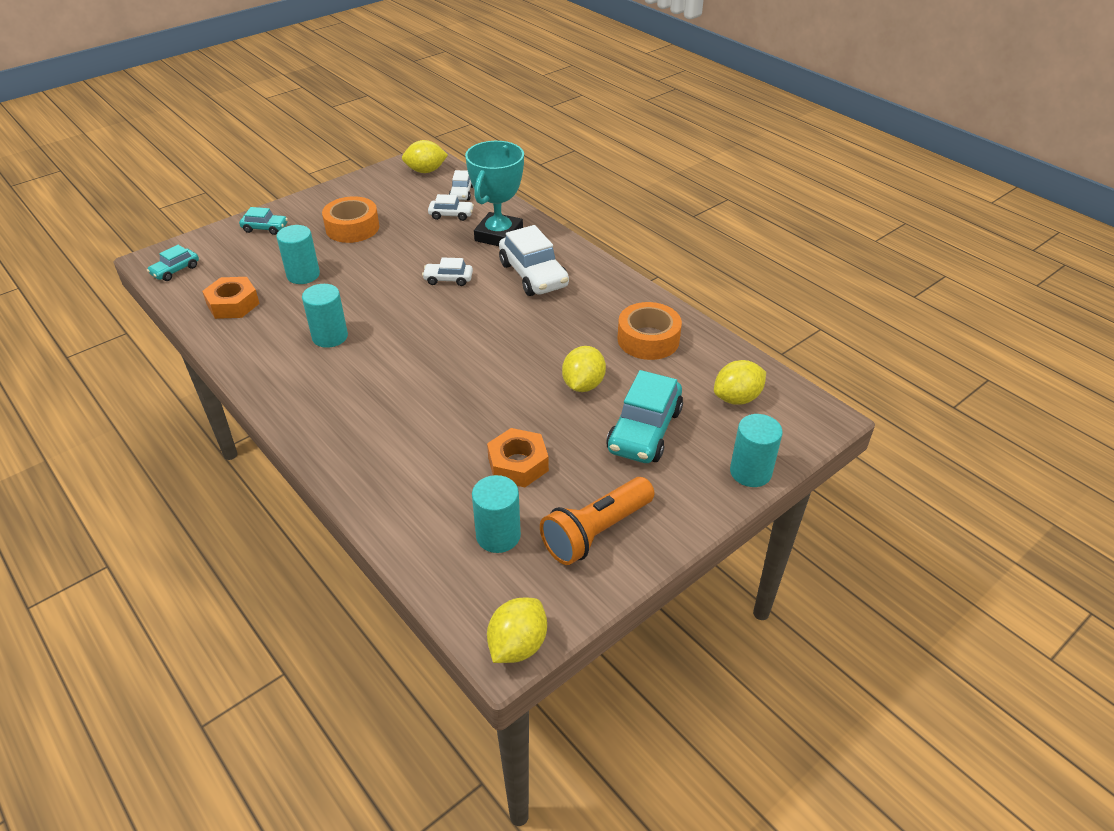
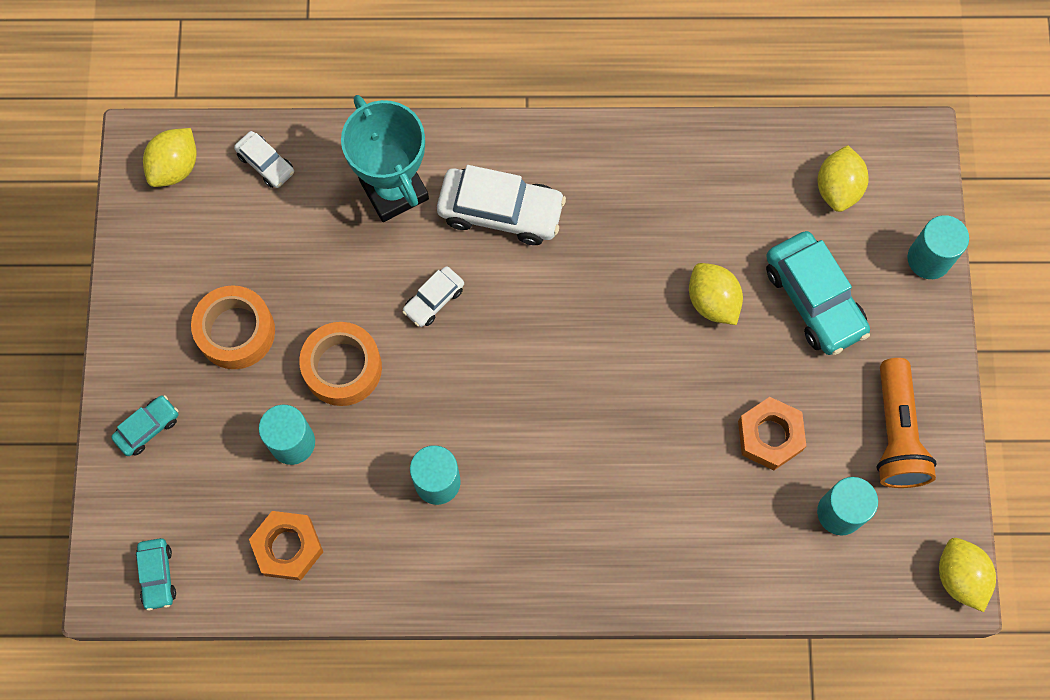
camera: 50 degrees left, 30 degrees up
white car [428,194,474,221] -> none
orange tape [618,302,682,360] -> orange tape moved to [299,322,382,406]

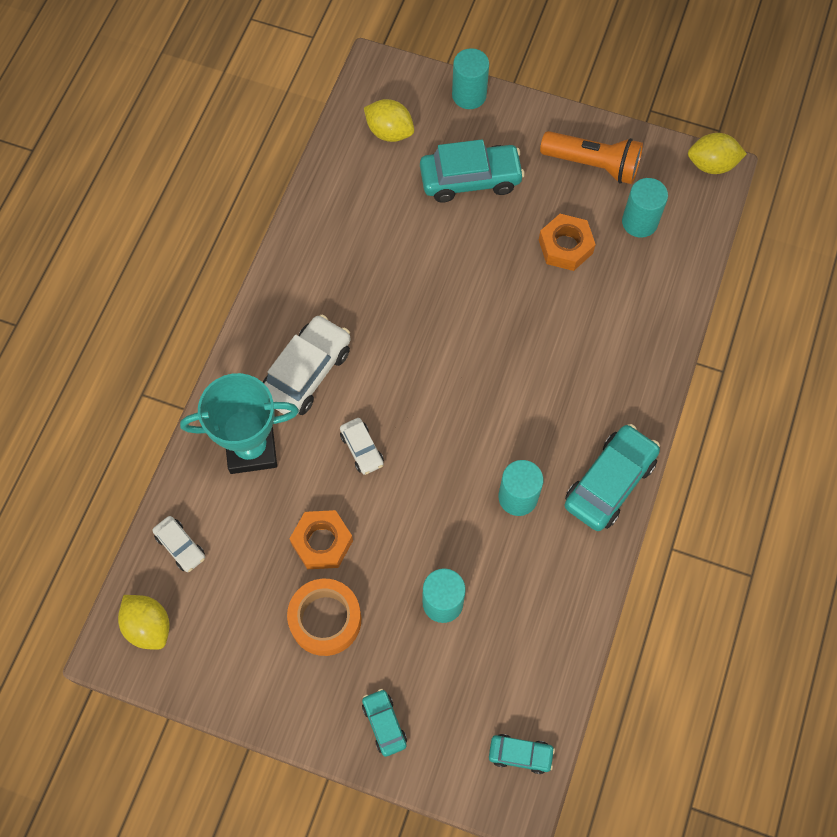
camera: 70 degrees left, 5 degrees down
white car [234,131,294,188] -> white car turned 75 degrees clockwise [152,516,205,572]
orange nut [249,511,323,581] -> orange nut moved to [289,510,353,569]
orange tape [299,322,382,406] -> none
yellow lemon [689,263,743,325] -> none
none -> turquoise car [565,424,660,531]

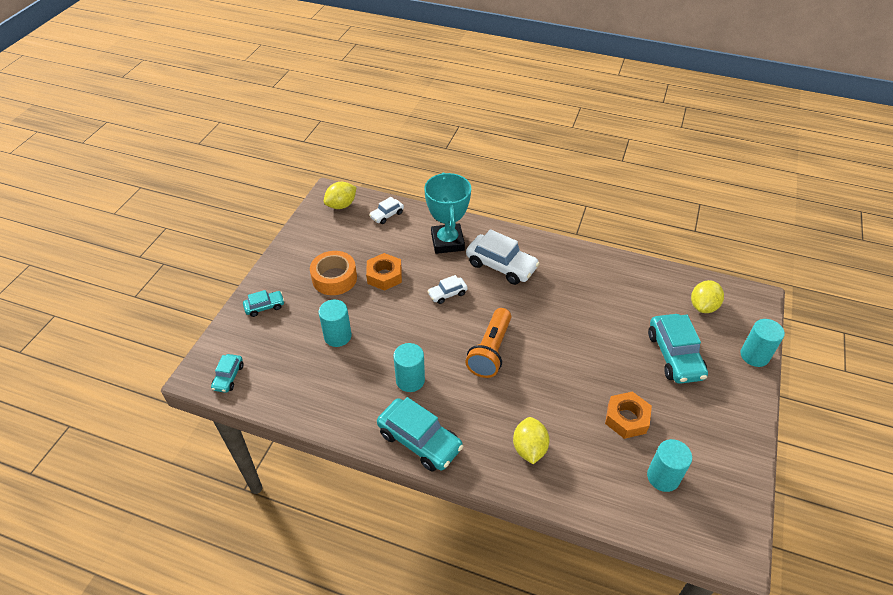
camera: 90 degrees right, 20 degrees down
orange flashlight [540,131,643,184] -> orange flashlight moved to [465,308,511,378]
yellow lemon [688,133,747,174] -> yellow lemon moved to [513,417,550,464]

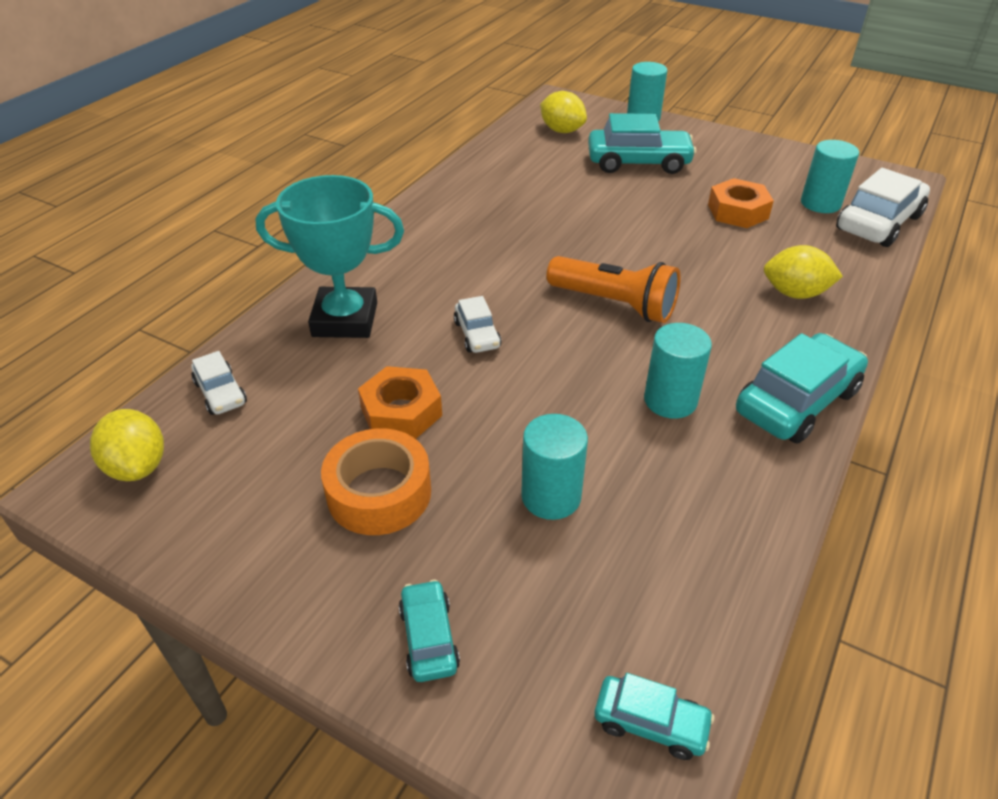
camera: 80 degrees left, 5 degrees down
white car [466,229,540,285] -> white car moved to [836,168,930,247]

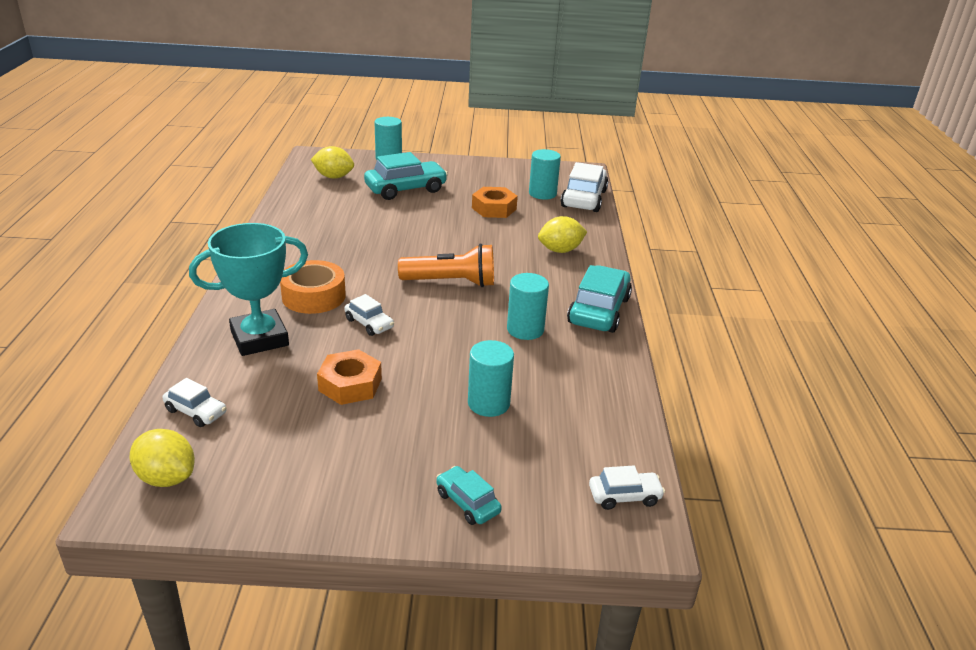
camera: 30 degrees left, 10 degrees down
orange tape [321,428,431,535] -> orange tape moved to [280,260,346,314]
turquoise car [594,673,714,760] -> white car [589,465,665,510]

